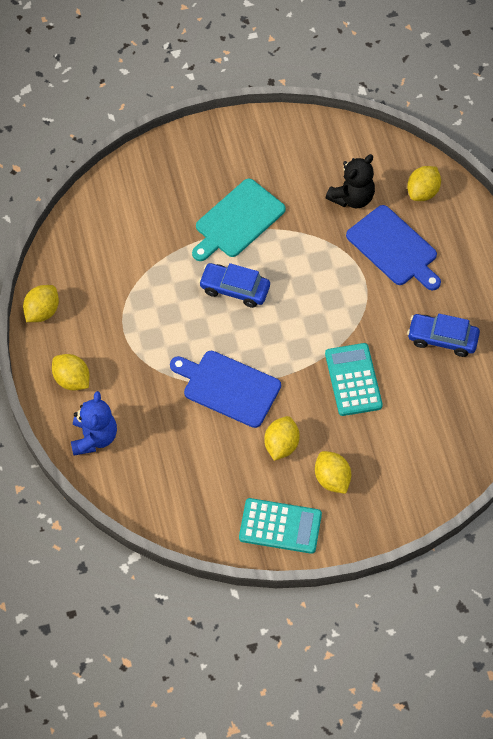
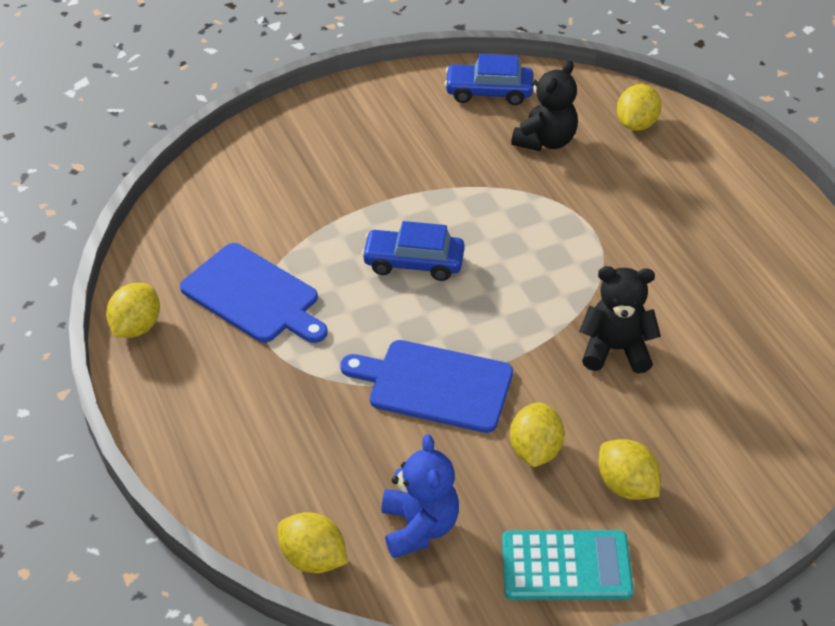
camera: 10 degrees left, 15 degrees down
yellow lemon [52,354,89,390] -> yellow lemon moved to [277,512,348,573]
blue teddy bear [71,391,117,456] -> blue teddy bear moved to [382,434,459,558]
turquoise cutting board [192,179,286,261] -> none
turquoise calculator [325,343,383,416] -> black teddy bear [579,266,661,374]
blue cutting board [346,205,441,290] -> blue cutting board moved to [180,243,328,343]
blue car [407,314,480,357] -> blue car moved to [444,54,534,105]

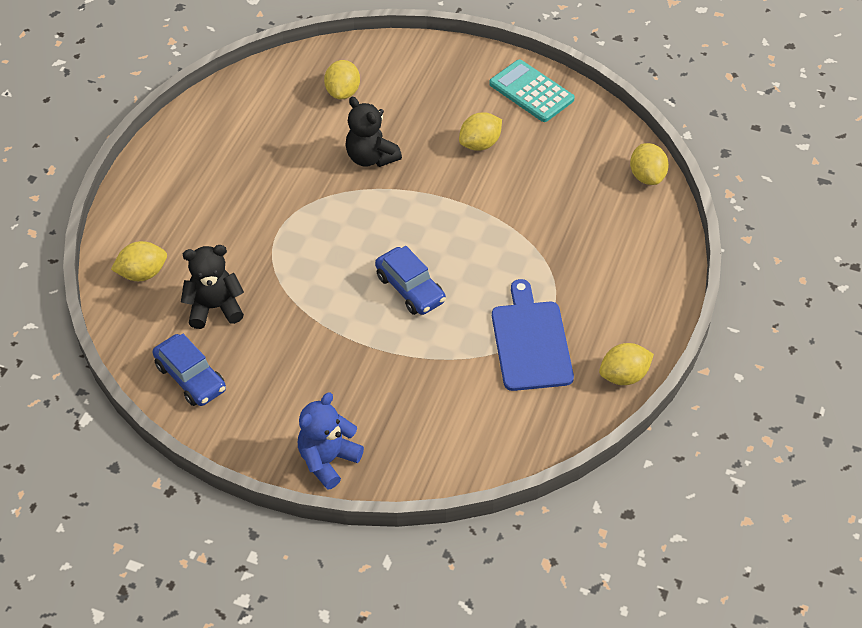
camera: 135 degrees left, 5 degrees up
blue cutting board [340,340,513,433] -> none
blue teddy bear [382,434,459,558] -> blue teddy bear moved to [298,393,364,490]
yellow lemon [599,439,660,500] -> yellow lemon moved to [324,60,360,99]

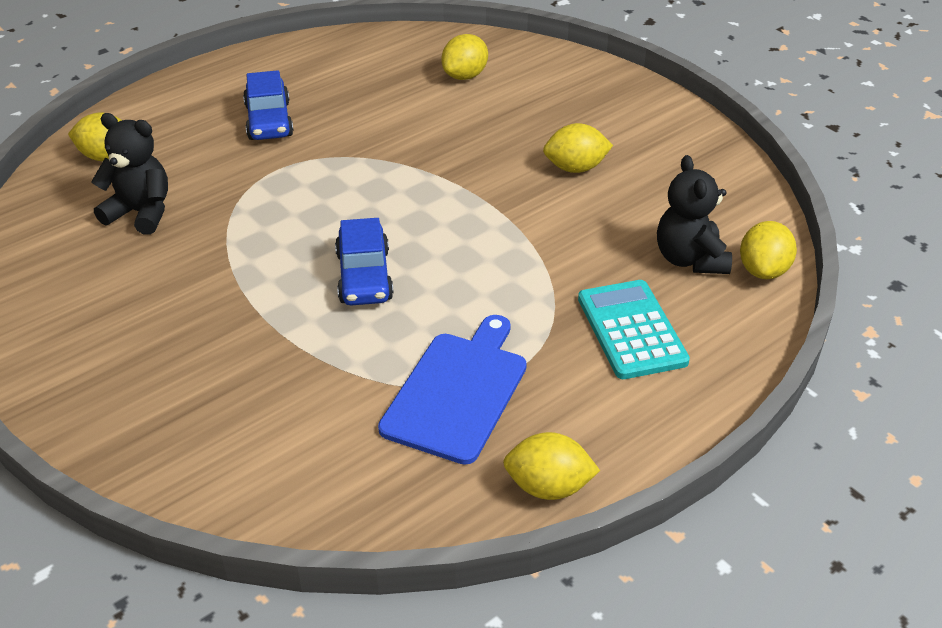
camera: 30 degrees right, 10 degrees down
blue car [153,334,226,406] -> blue car moved to [243,70,294,140]
blue teddy bear [298,393,364,490] -> none
black teddy bear [345,97,402,167] -> black teddy bear moved to [657,155,732,274]
turquoise calculator [489,59,575,122] -> turquoise calculator moved to [578,280,690,379]

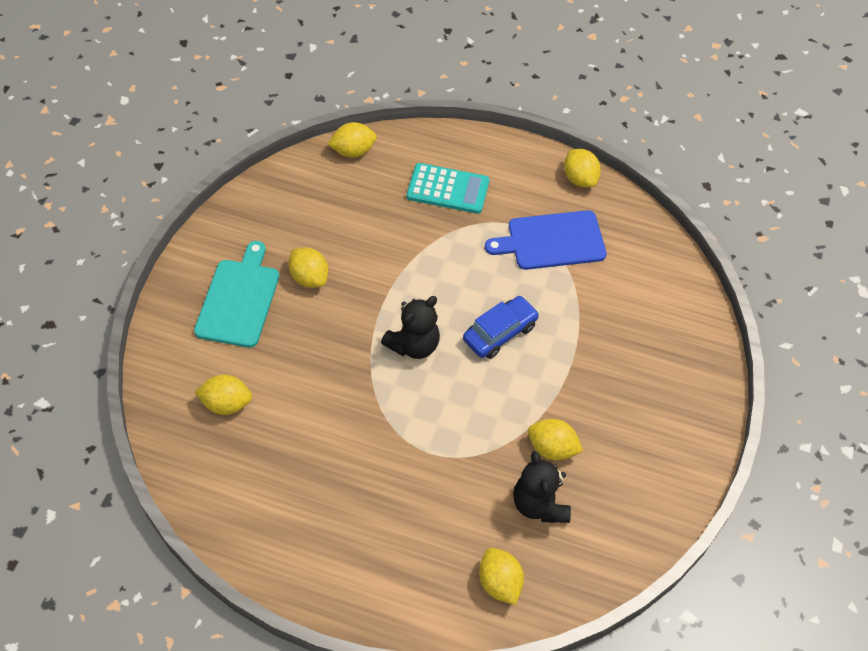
camera: 125 degrees left, 15 degrees up
blue car [243,70,294,140] -> none
turquoise calculator [578,280,690,379] -> turquoise calculator turned 120 degrees counterclockwise [407,163,490,214]
black teddy bear [657,155,732,274] -> black teddy bear moved to [381,296,440,359]
none -> turquoise cutting board [194,241,279,348]
none -> yellow lemon [528,419,583,461]

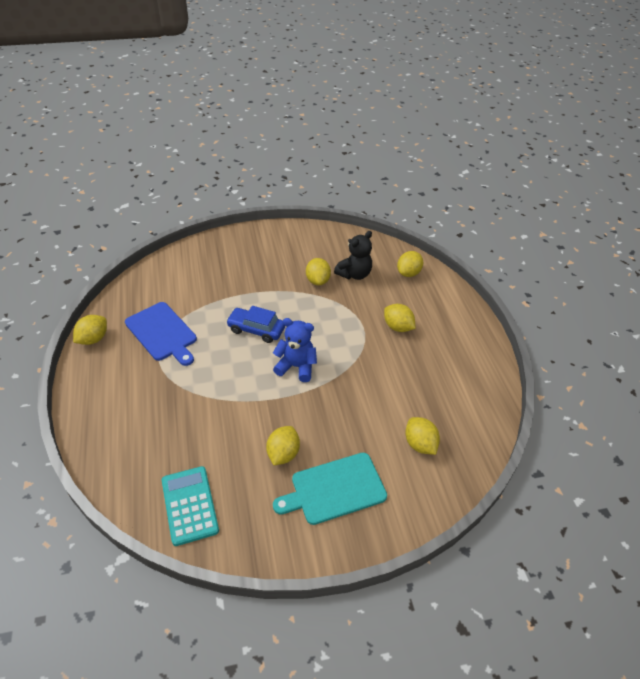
camera: 120 degrees left, 10 degrees down
yellow lemon [328,122,377,158] -> yellow lemon moved to [384,304,416,332]
black teddy bear [381,296,440,359] -> blue teddy bear [273,318,317,382]
turquoise calculator [407,163,490,214] -> turquoise calculator moved to [162,466,219,546]

